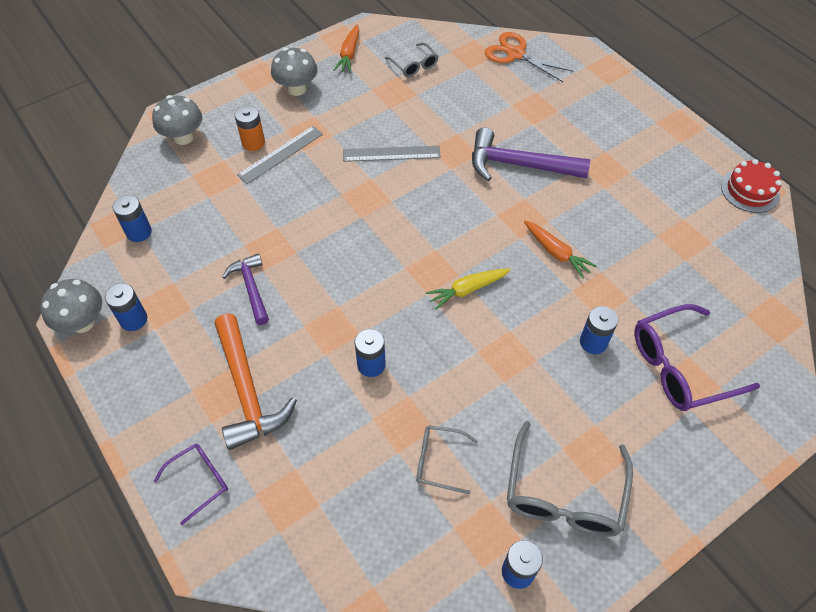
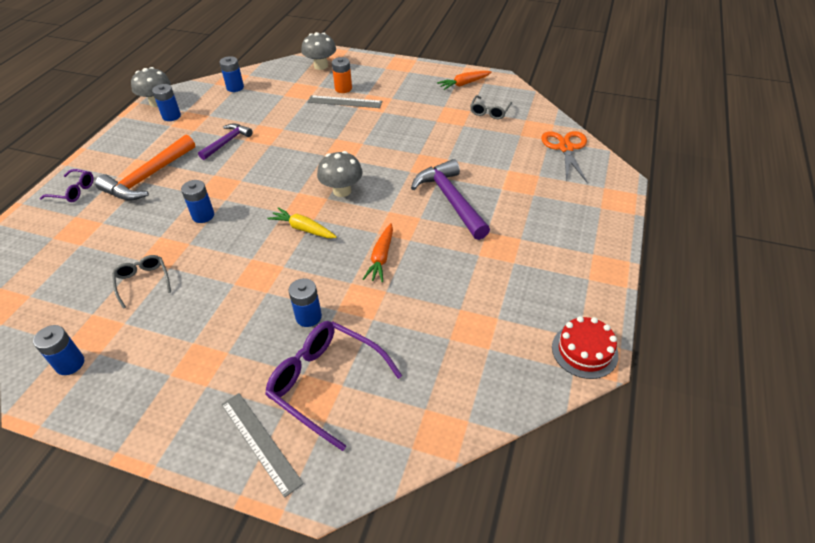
camera: 55 degrees right, 10 degrees down
grey mushroom [271,48,318,96] -> grey mushroom moved to [317,151,363,197]
grey ruler [343,146,441,162] -> grey ruler moved to [221,393,304,498]
grey glasses [507,421,633,537] -> none

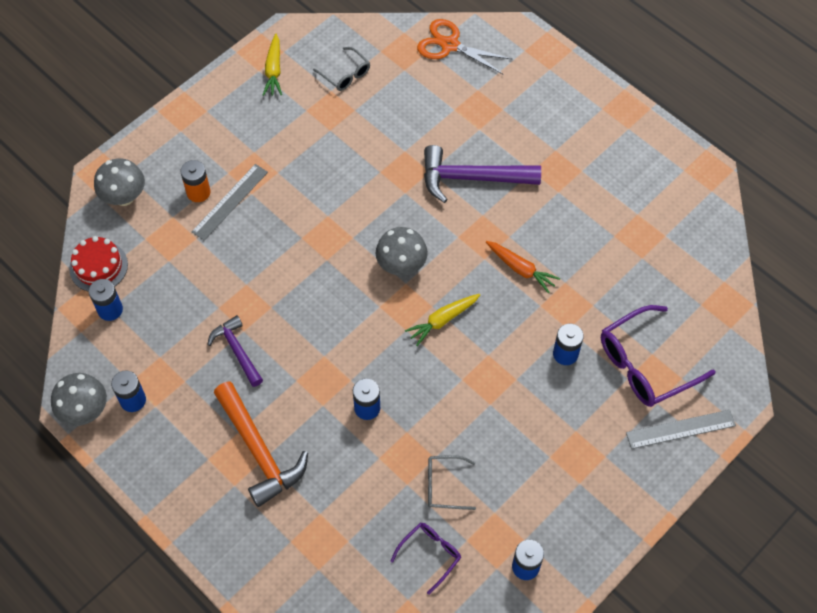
camera: 65 degrees left, 15 degrees up
purple glasses [40,169,94,202] -> purple glasses moved to [390,523,461,595]
orange carrot [437,71,492,90] -> yellow carrot [263,33,282,96]
red cake [552,316,619,379] -> red cake moved to [69,236,128,292]

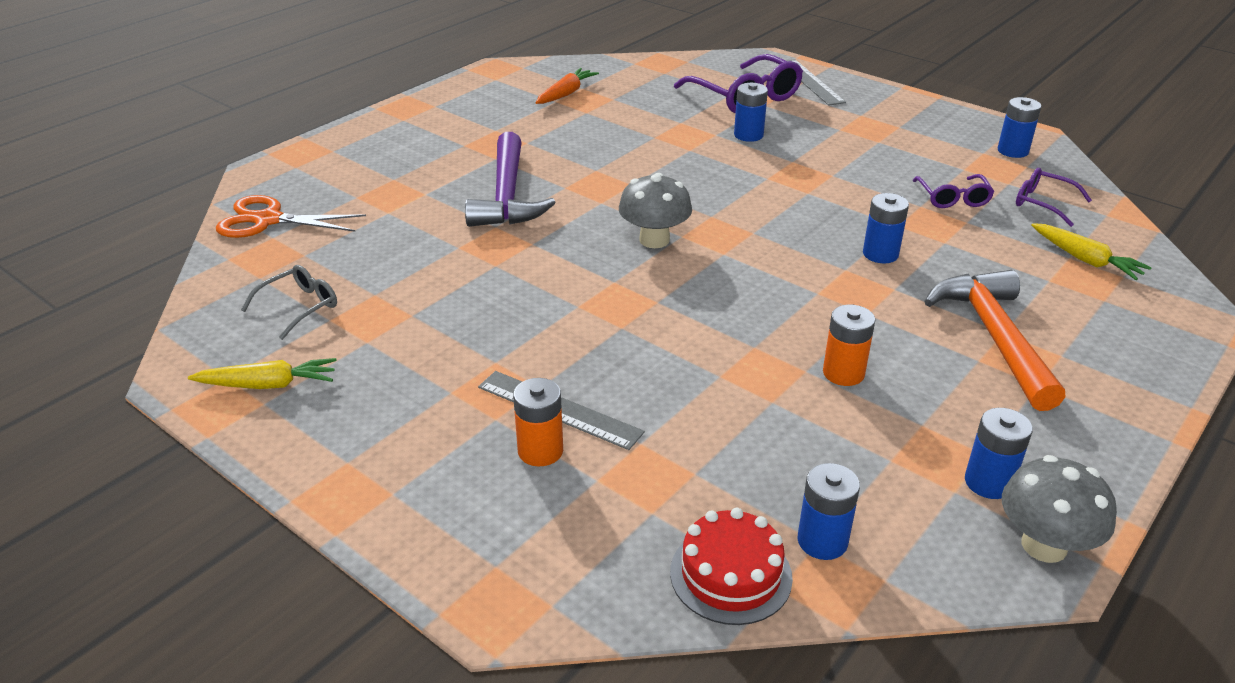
camera: 95 degrees left, 25 degrees down
grey mushroom [94,158,145,206] -> none
purple hammer [207,315,263,387] -> orange battery [823,305,875,386]
orange hammer [214,381,308,507] -> orange hammer turned 60 degrees counterclockwise [924,270,1065,411]
yellow carrot [405,294,480,346] -> yellow carrot moved to [1031,223,1152,280]
orange scissors [417,19,513,74] -> orange scissors turned 75 degrees clockwise [216,195,366,238]
grey glasses [428,455,476,510] -> purple glasses [912,174,994,208]
orange carrot [486,241,560,293] -> orange carrot moved to [536,68,599,104]

